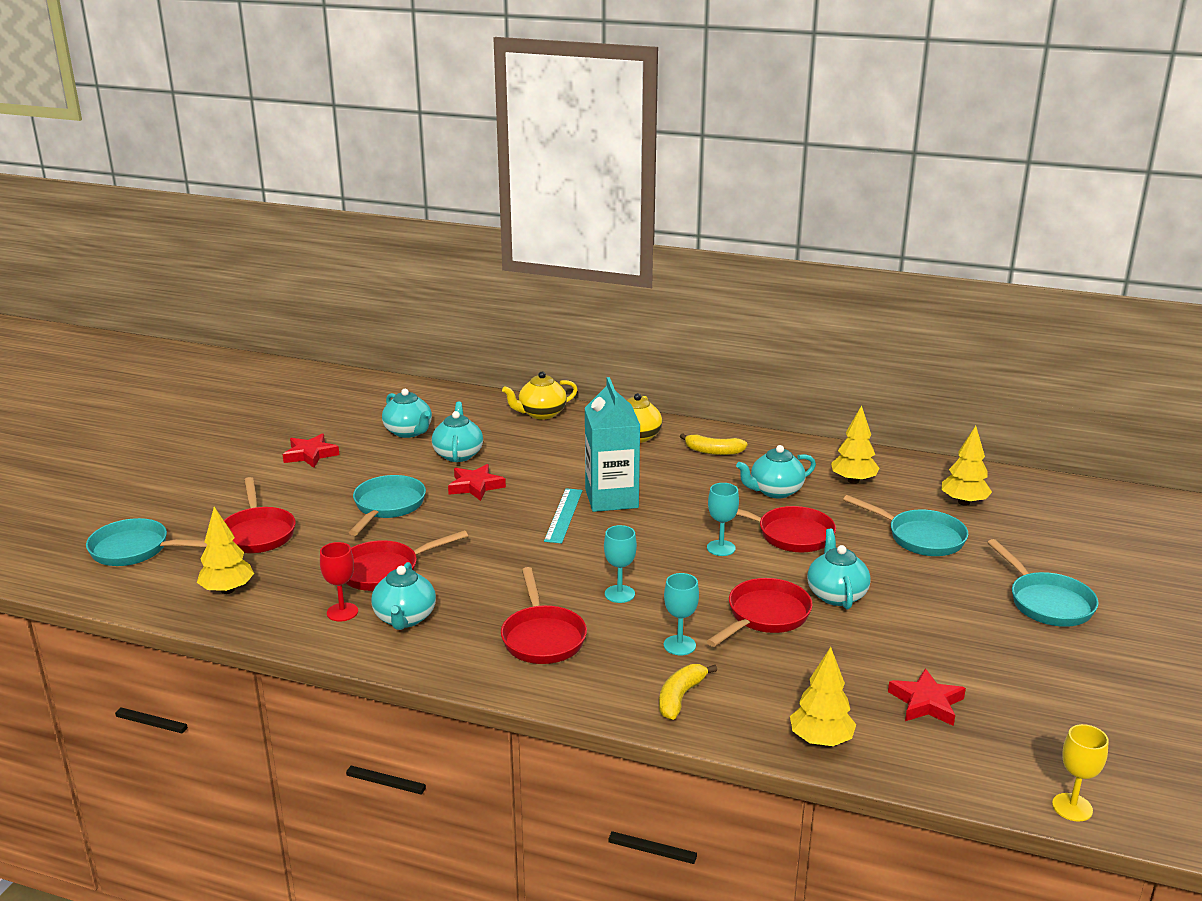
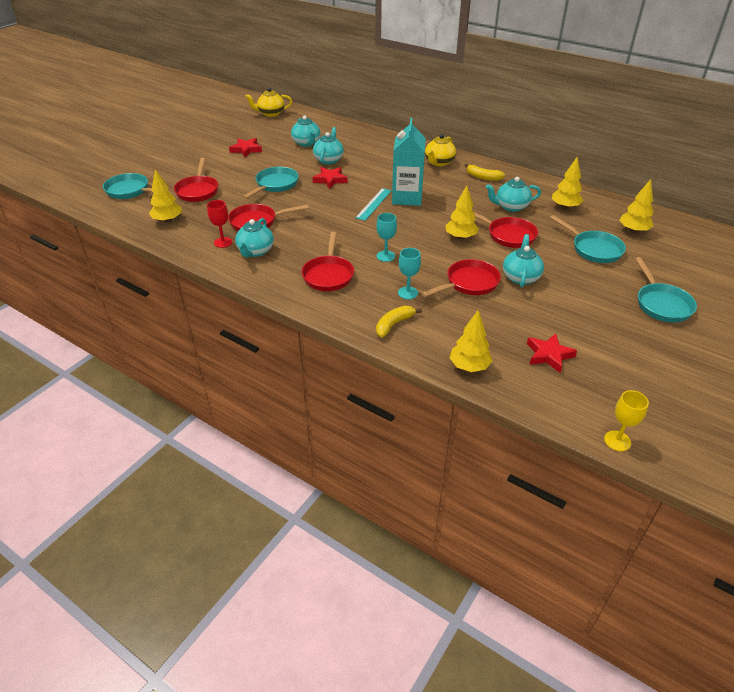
camera: 15 degrees right, 15 degrees up
yellow teapot [502,372,578,419] -> yellow teapot moved to [245,88,292,117]
turquoise goblet [707,483,739,556] -> yellow tree [445,186,479,240]

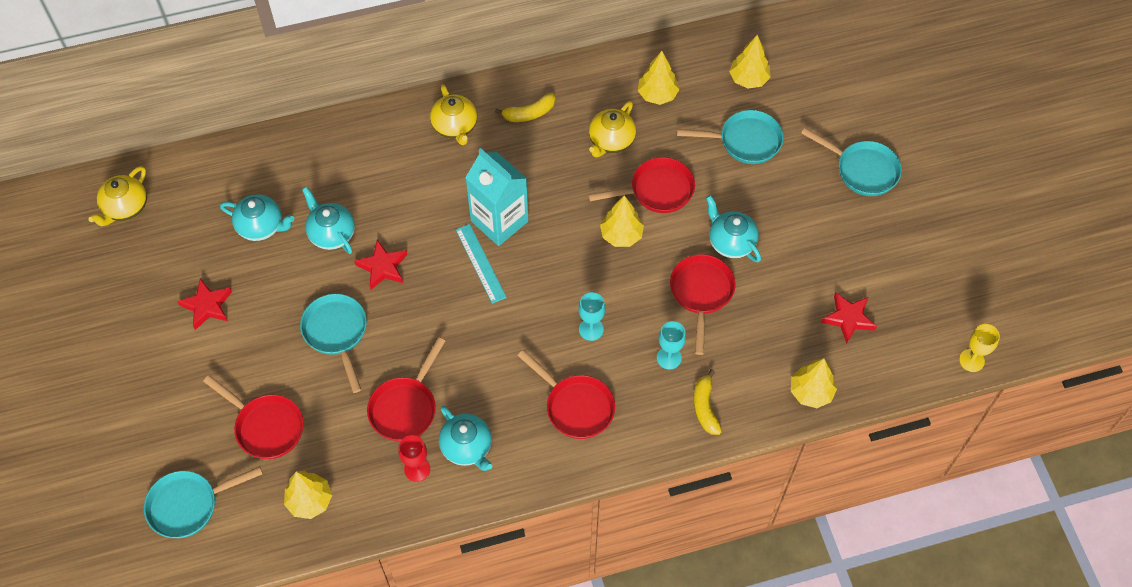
camera: 50 degrees left, 20 degrees up
turquoise teapot [486,177,541,212] -> yellow teapot [589,101,636,157]

